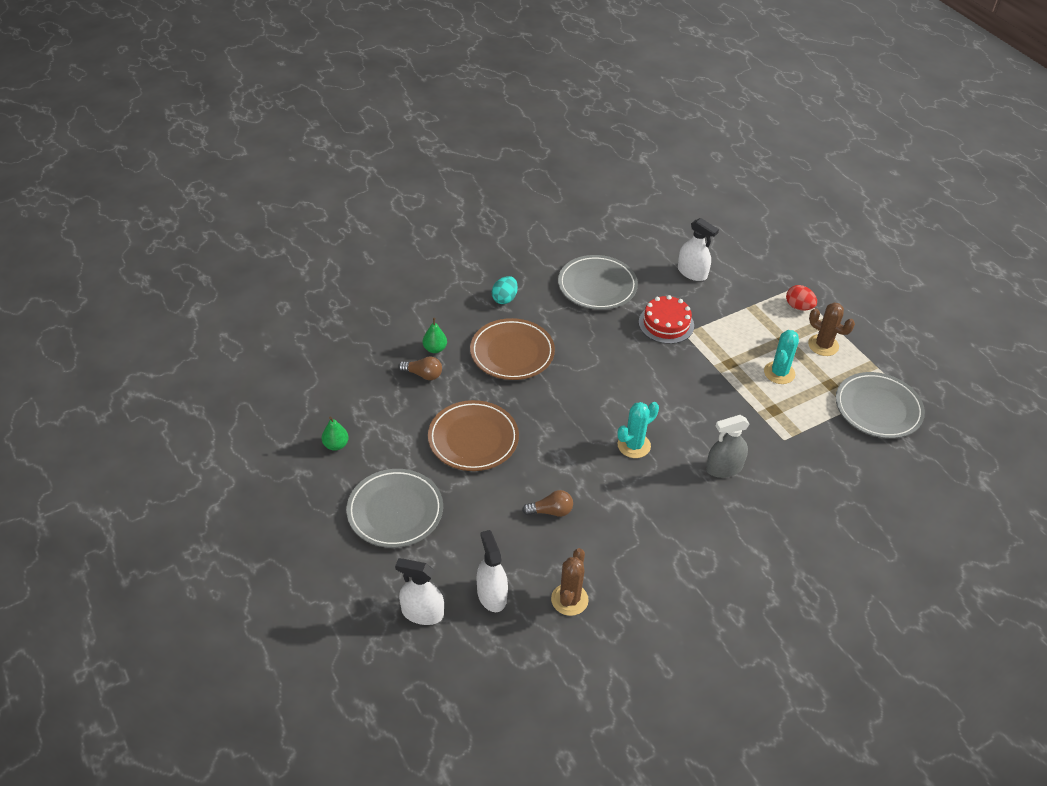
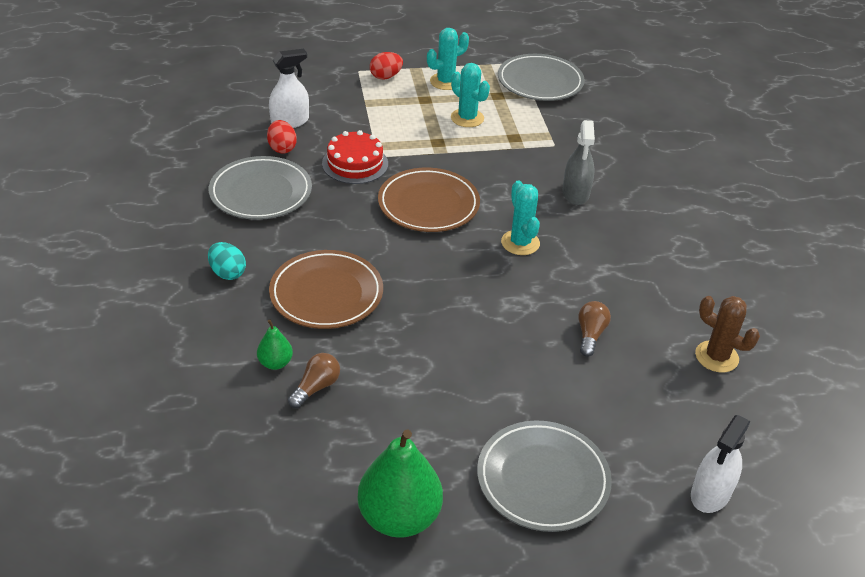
camera: 70 degrees left, 5 degrees down
green pear [322,417,349,451] -> green pear [357,430,443,538], size x2.07
brown plate [428,400,519,471] -> brown plate moved to [378,168,480,232]
white spray bottle [477,530,508,612] -> none
brown cactus [808,302,855,356] -> turquoise cactus [427,28,469,90]
none -> red egg [267,120,297,154]

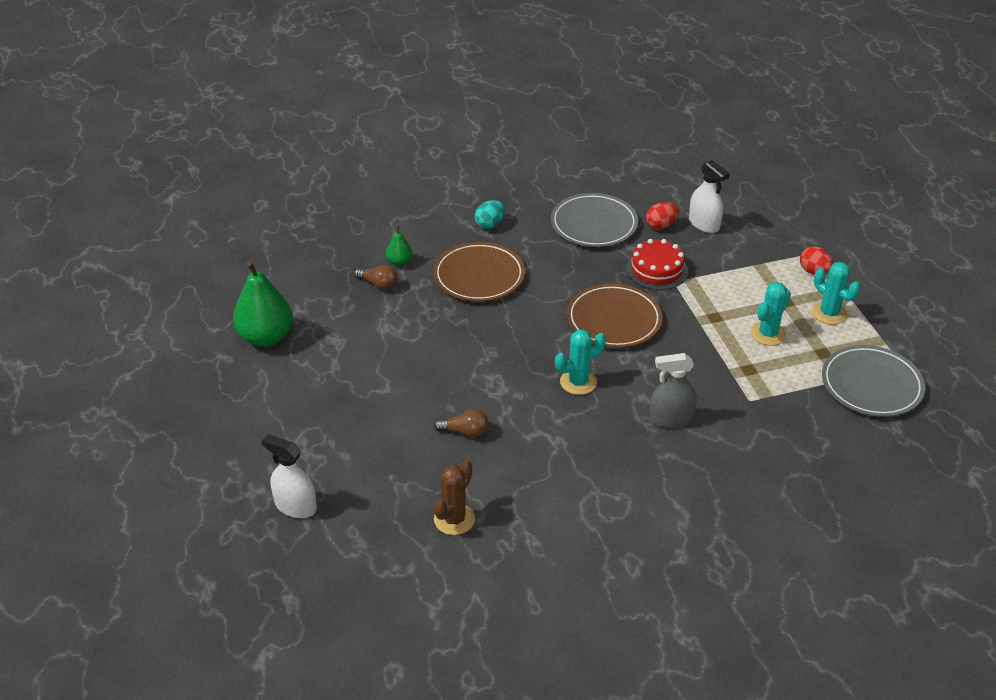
camera: 85 degrees right, 0 degrees up
grey plate [477,420,612,532] -> none

